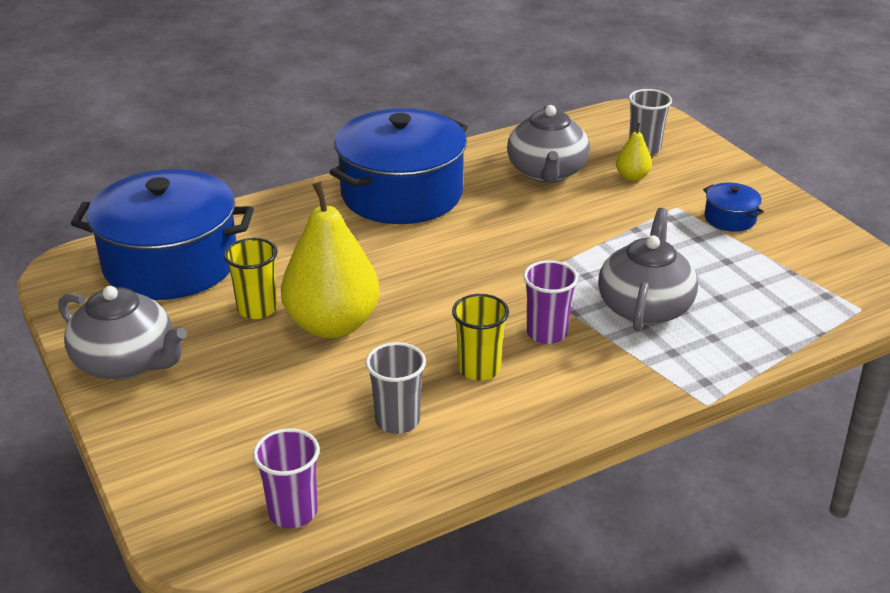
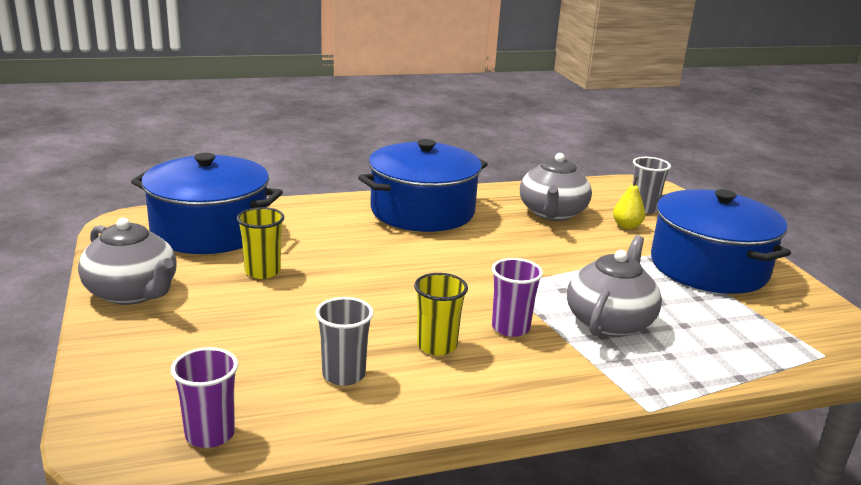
camera: 10 degrees right, 10 degrees down
yellow pear [281,182,380,338] -> none
blue pot [703,183,764,232] -> blue pot [651,189,791,294], size x2.46

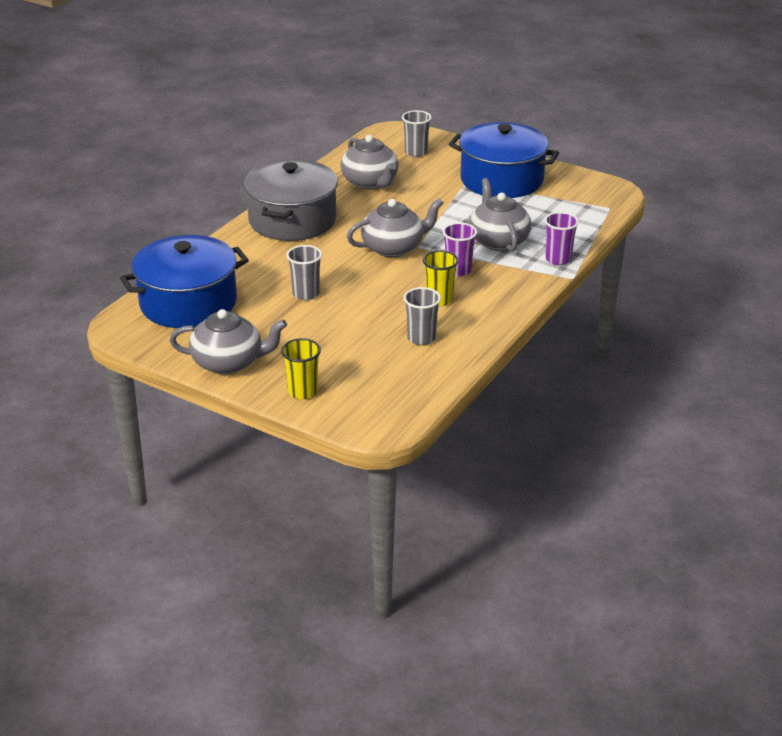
camera: 40 degrees left, 10 degrees up
purple cup [171,347,238,448] -> purple cup moved to [545,212,579,265]
yellow cup [237,207,284,279] -> yellow cup moved to [281,338,321,399]
blue pot [358,139,488,232] -> grey pot [244,159,338,241]
yellow pear [613,177,646,229] -> none
none -> grey cup [286,245,322,300]
none -> grey teapot [347,198,443,257]

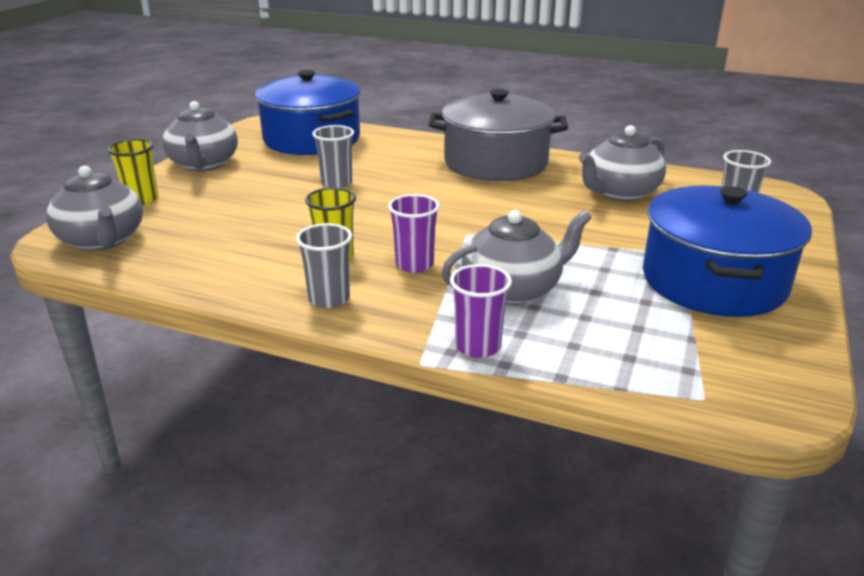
camera: 80 degrees right, 5 degrees down
grey teapot [347,198,443,257] -> grey teapot moved to [46,166,143,251]
grey cup [404,287,441,345] -> grey cup moved to [296,223,352,308]

